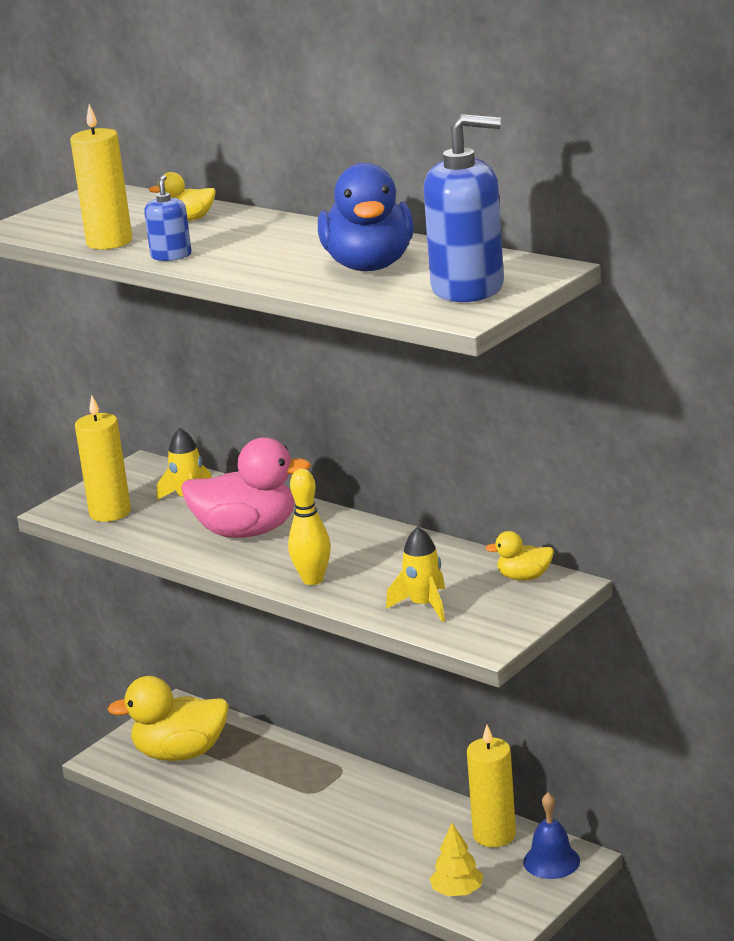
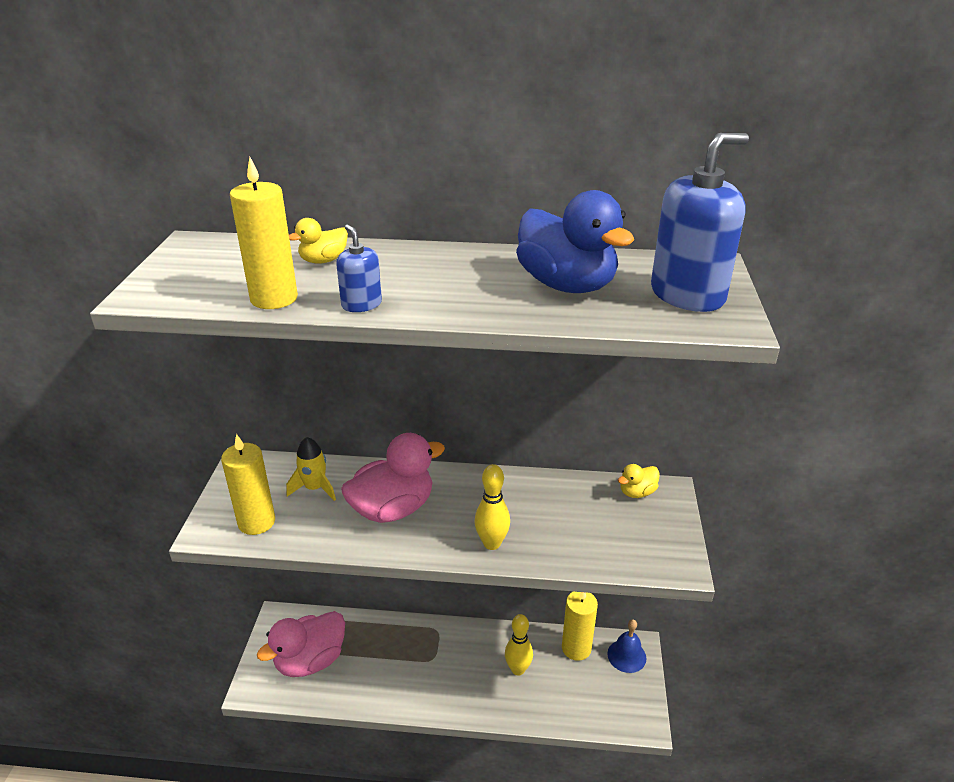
camera: 35 degrees left, 10 degrees up
yellow duck [107,676,229,761] -> pink duck [257,611,345,677]
yellow rocket [386,527,445,622] -> none
yellow tree [429,823,483,896] -> none
none -> yellow bowling pin [505,614,533,676]

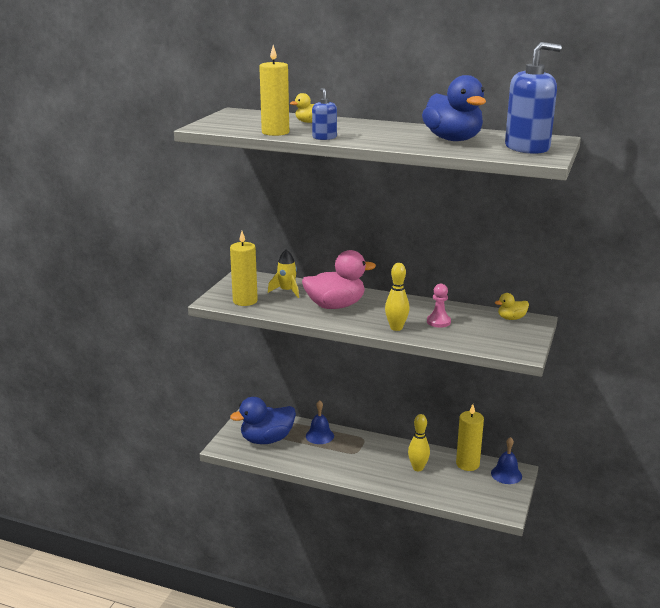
camera: 15 degrees right, 10 degrees down
pink duck [257,611,345,677] -> blue duck [230,397,296,444]
none -> blue bell [306,400,334,444]
none -> pink pawn [427,284,451,328]

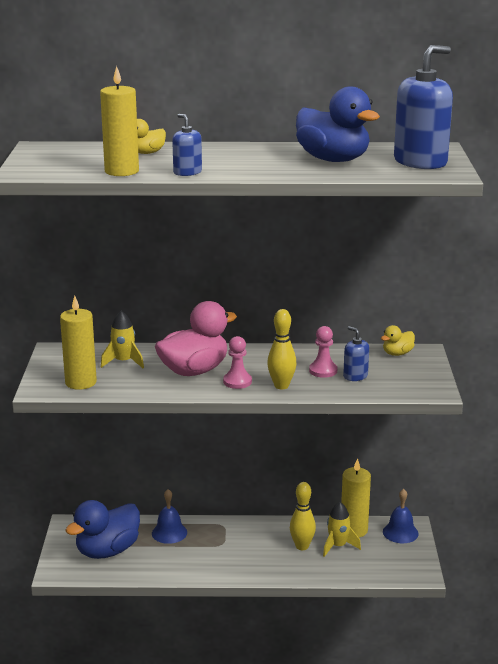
camera: 20 degrees left, 0 degrees up
none -> pink pawn [223,336,252,389]
none -> yellow rocket [323,502,361,557]
none -> blue soap dispenser [343,326,369,381]

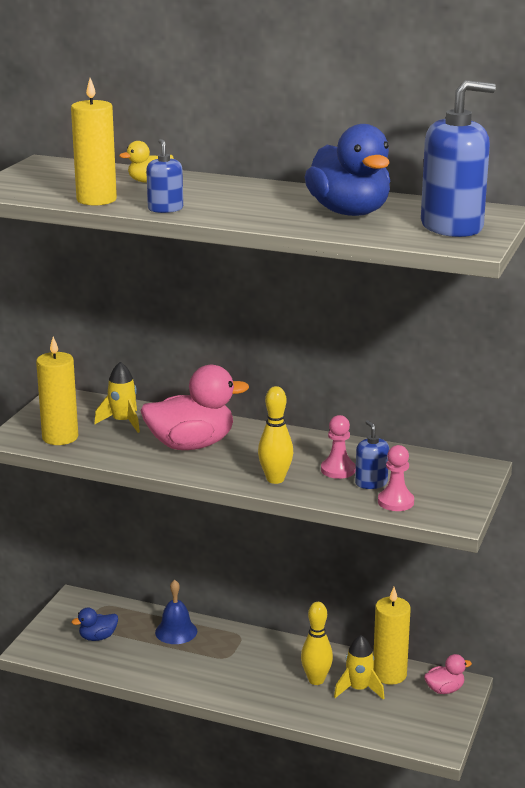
camera: 20 degrees right, 0 degrees up
blue duck [65,500,140,559] -> blue duck [71,608,118,641], size x0.48
pink pawn [223,336,252,389] -> pink pawn moved to [378,445,414,511]
yellow duck [381,325,415,356] -> none
blue bell [383,489,419,543] -> pink duck [424,654,472,694]

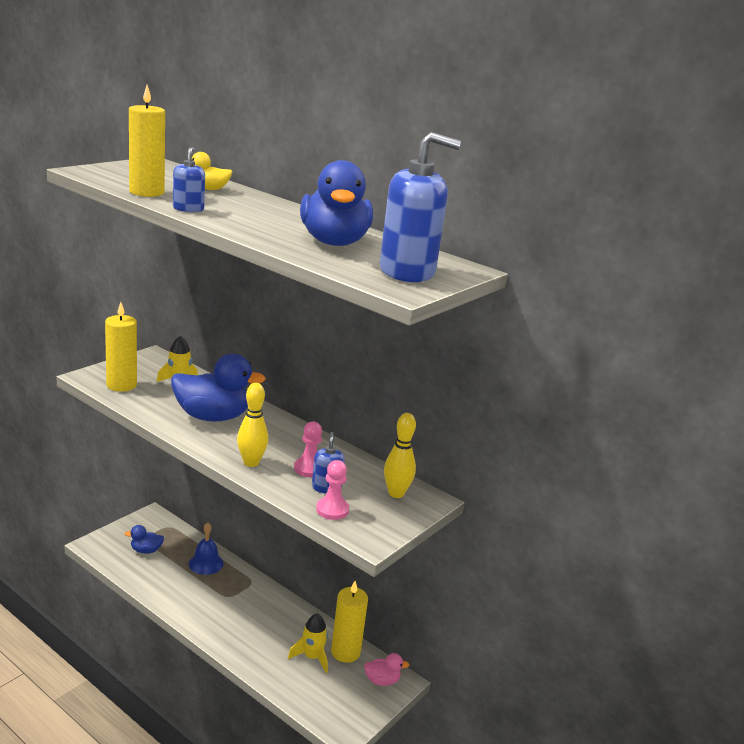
camera: 15 degrees right, 0 degrees up
pink duck [141,365,249,450] -> blue duck [171,354,266,421]
yellow bowling pin [301,602,333,685] -> yellow bowling pin moved to [384,413,416,498]

